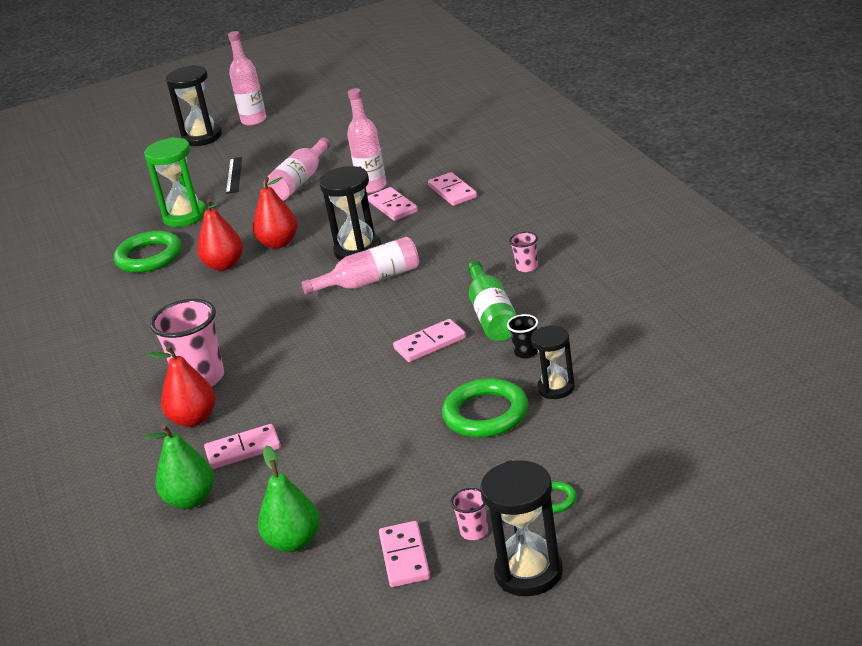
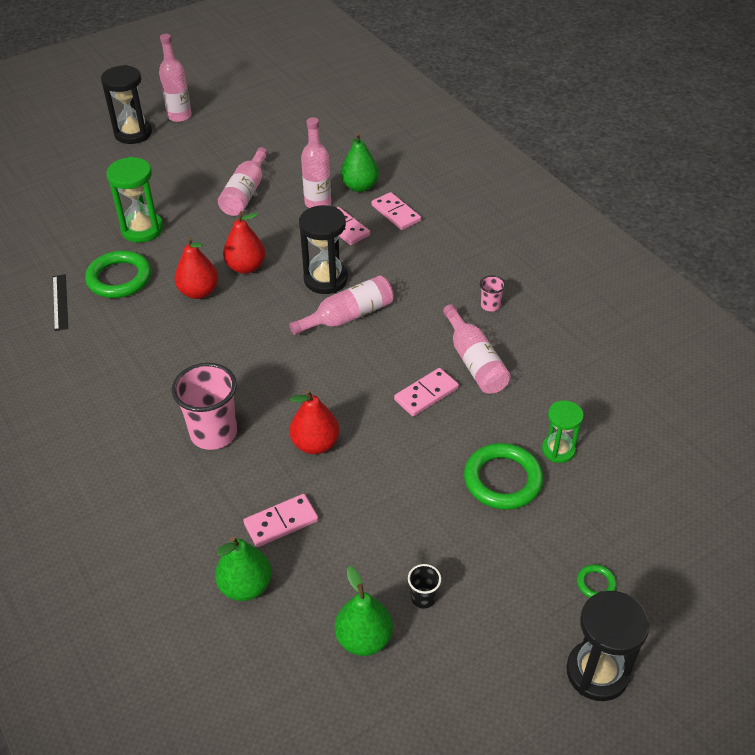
camera: 15 degrees left, 15 degrees up
red pear [147,346,215,427] -> red pear moved to [289,390,339,454]
black ruler [226,157,242,194] -> black ruler moved to [53,274,68,331]
pink domino [379,521,430,587] -> none
pink cup [451,488,488,540] -> none
green bottle [467,261,517,341] -> pink bottle [443,304,510,394]
black cup [507,314,538,359] -> black cup moved to [408,564,441,609]
black hourglass [531,326,575,399] -> green hourglass [542,400,583,463]
none -> green pear [340,133,379,192]

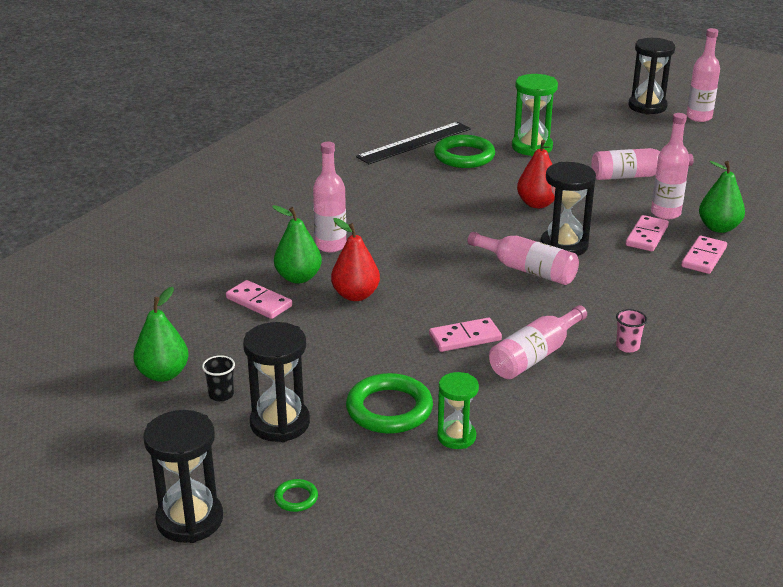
camera: 65 degrees right, 15 degrees down
black ruler [53,274,68,331] -> black ruler [356,122,471,164], size x1.79
pink cup [172,363,237,450] -> pink bottle [313,142,346,252]
red pear [175,237,218,299] -> none
green pear [215,536,272,601] -> green pear moved to [272,205,322,284]
pink domino [394,368,459,416] -> pink domino turned 45 degrees counterclockwise [429,318,502,352]
none -> black hourglass [243,322,310,442]

